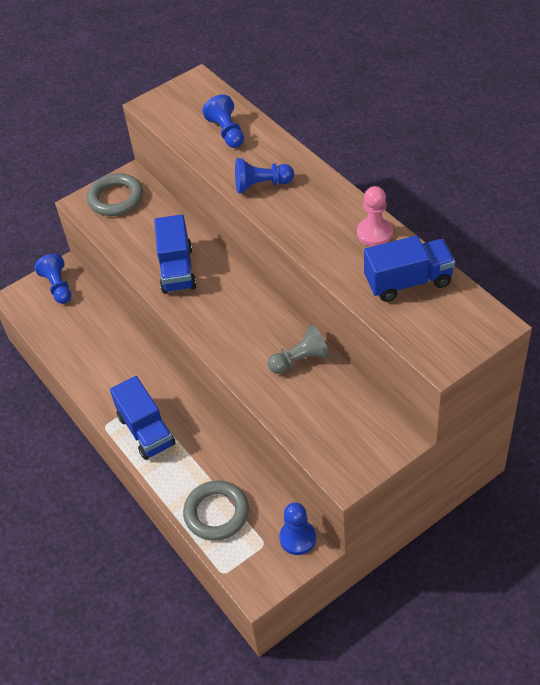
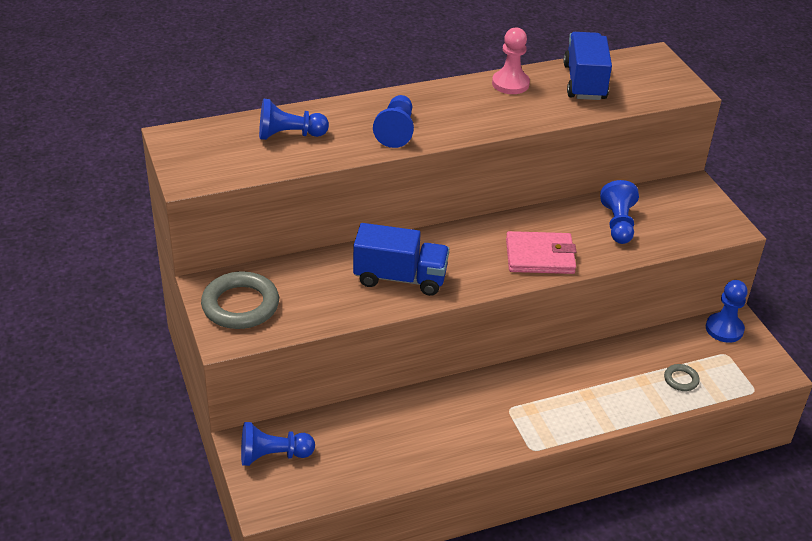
camera: 80 degrees left, 10 degrees down
blue truck [110,376,175,460] -> none
grey ring [183,480,249,541] -> grey ring [664,364,700,391], size x0.48
grey pawn [268,324,330,374] -> none
none -> pink wallet [506,231,576,274]
none -> blue pawn [600,180,639,244]

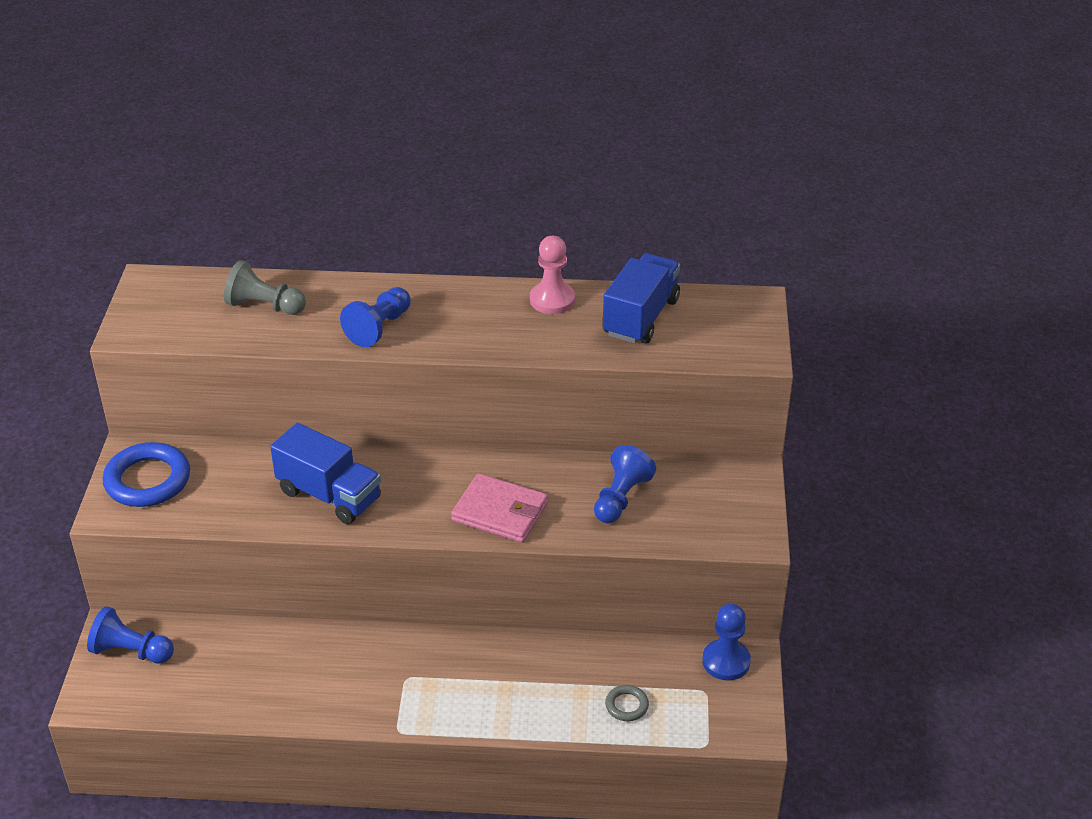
camera: 25 degrees right, 0 degrees up
grey ring [201,271,279,329] -> blue ring [103,442,190,507]
blue pawn [259,99,329,140] -> grey pawn [224,260,306,315]

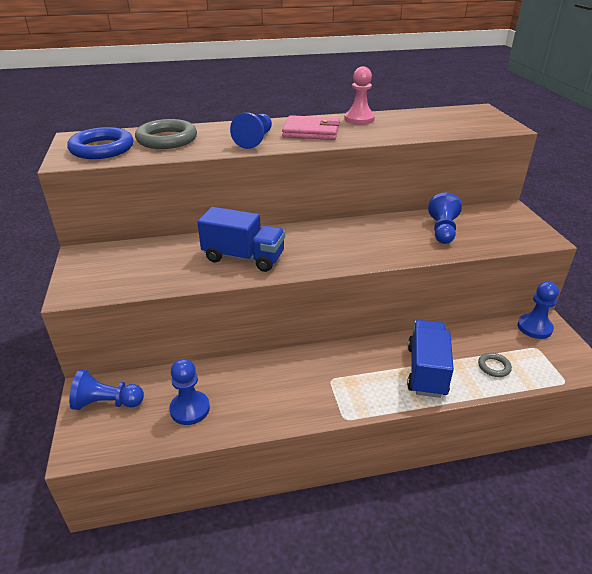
camera: 15 degrees left, 5 degrees down
blue ring [103,442,190,507] -> blue ring moved to [67,127,133,159]
grey pawn [224,260,306,315] -> grey ring [135,119,197,149]
pink wallet [451,473,548,543] -> pink wallet moved to [282,115,340,140]
blue truck [603,253,680,344] -> blue truck moved to [407,320,454,398]
none -> blue pawn [169,359,210,425]

